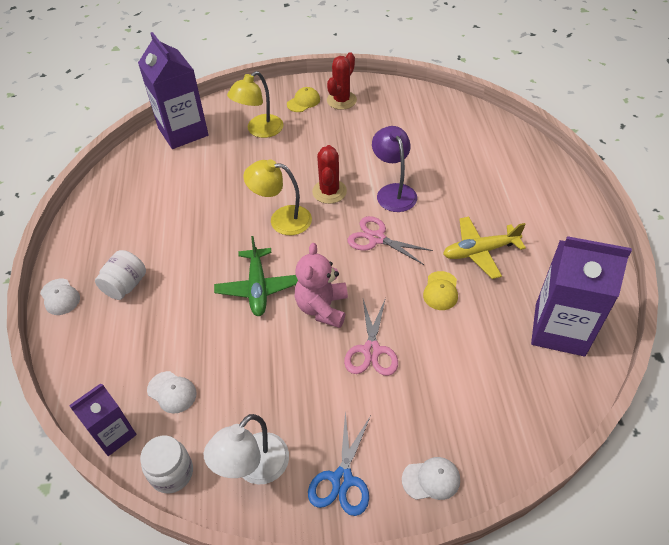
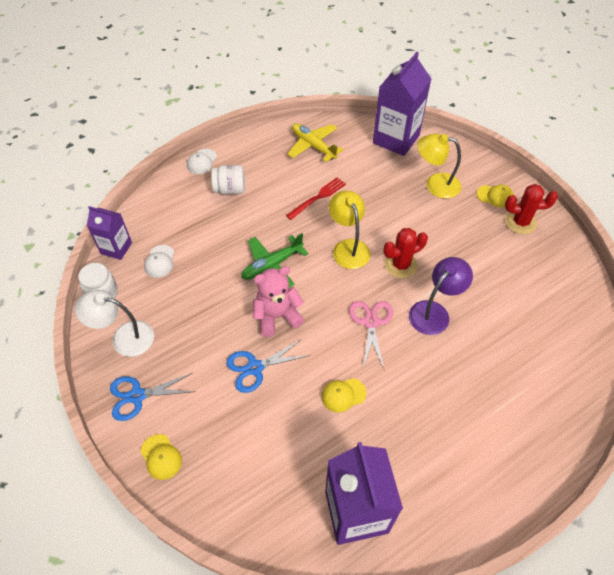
camera: 60 degrees right, 5 degrees up
pink scissors [344,298,398,376] -> blue scissors [226,339,311,393]
white cap [402,457,460,500] -> yellow cap [141,434,182,480]
yellow plane [443,217,526,279] -> yellow plane moved to [287,123,344,162]
none -> red fork [286,177,346,220]

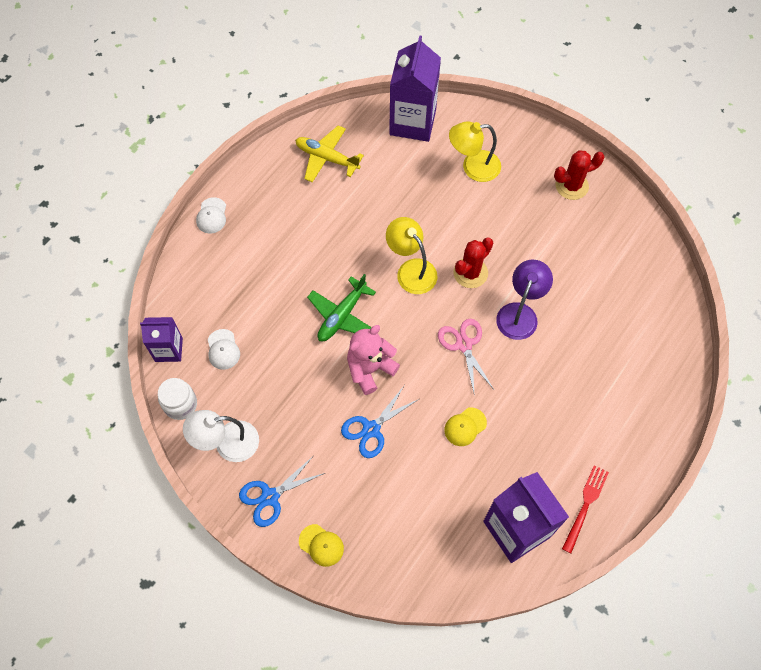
camera: 20 degrees left, 10 degrees up
white jar [211,165,245,194] -> none
red fork [286,177,346,220] -> red fork moved to [562,465,609,553]
yellow cap [477,185,514,208] -> none

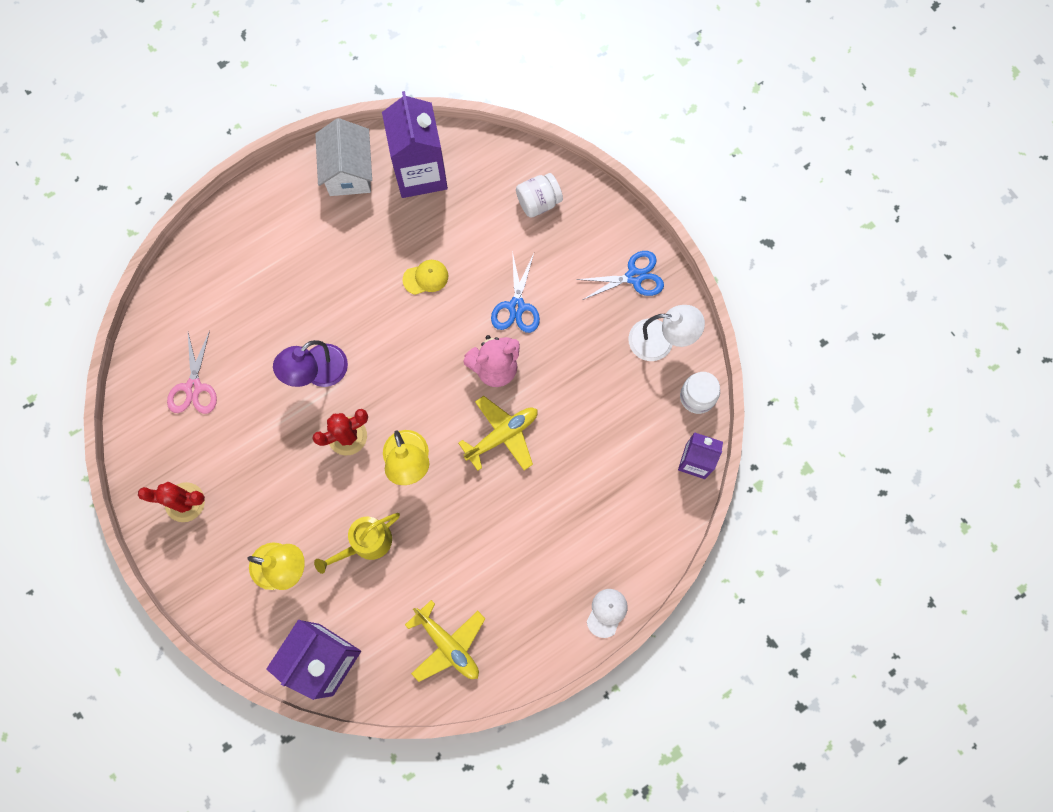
camera: 160 degrees left, 10 degrees up
white cap [208,329,240,370] -> none
yellow cap [299,524,344,567] -> none
green plane [307,274,376,341] -> yellow plane [458,396,538,471]
blue scissors [341,386,419,458] -> blue scissors turned 120 degrees clockwise [491,251,540,333]
pink scissors [438,319,493,396] -> pink scissors moved to [167,330,217,414]
red fork [562,465,609,553] -> white house [315,118,372,196]
none -> yellow watering can [314,513,400,574]
none -> white jar [516,173,563,218]

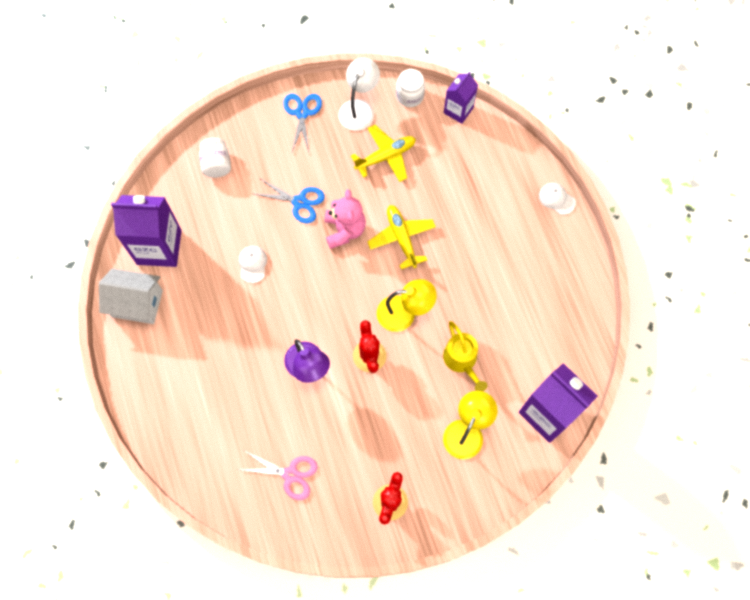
camera: 75 degrees left, 5 degrees down
yellow cap [403,260,448,295] -> white cap [239,246,267,283]
yellow plane [405,600,485,682] -> yellow plane moved to [351,125,416,182]

